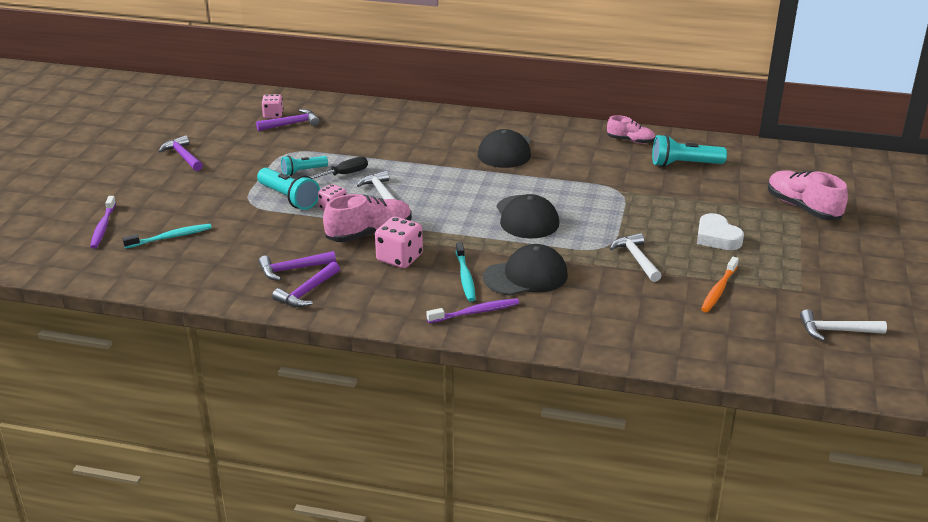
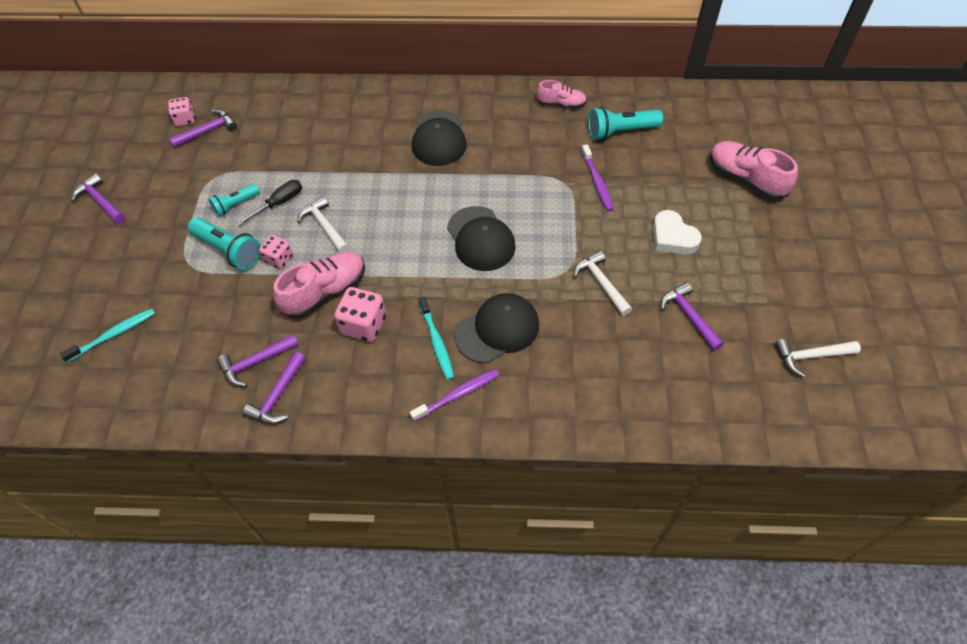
camera: 10 degrees left, 25 degrees up
purple toothbrush [90,196,116,249] -> purple toothbrush moved to [581,144,614,211]
orange toothbrush [701,257,739,312] -> purple hammer [661,282,724,351]

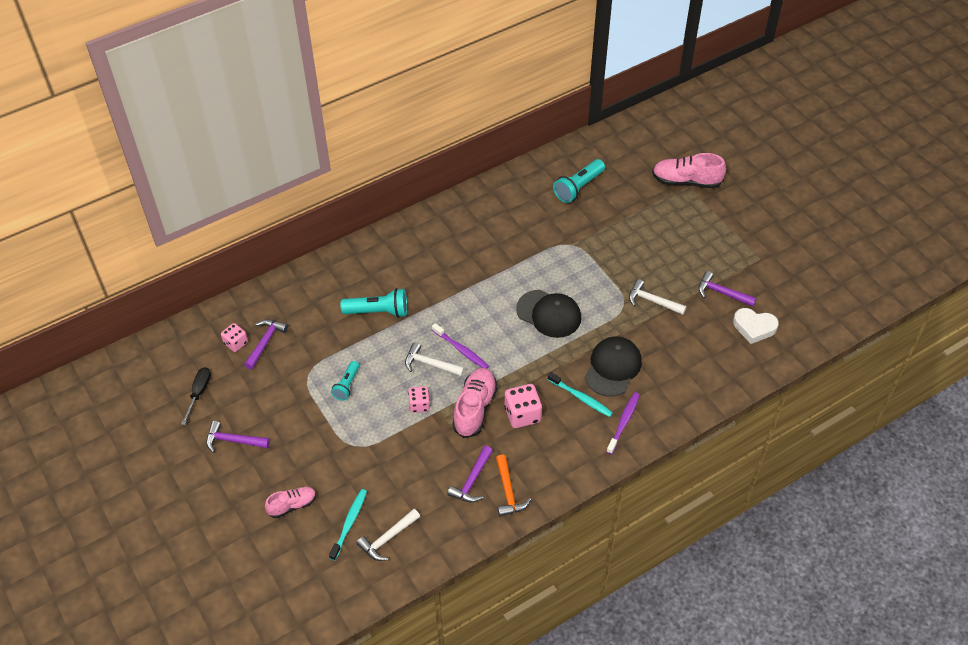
camera: 35 degrees left, 5 degrees down
turquoise flashlight [188,217,261,270] -> turquoise flashlight moved to [341,288,407,318]
black screwdriver [237,180,302,226] -> black screwdriver moved to [181,367,211,425]
purple hammer [242,352,306,424] -> orange hammer [496,455,531,517]
black cap [412,110,467,166] -> none
pink shoe [537,80,587,108] -> pink shoe moved to [265,487,316,518]
purple toothbrush [581,144,614,211] -> purple toothbrush moved to [432,323,489,369]
white heart [653,210,702,255] -> white heart moved to [733,308,779,344]
white hammer [775,339,861,377] -> white hammer moved to [356,509,420,561]

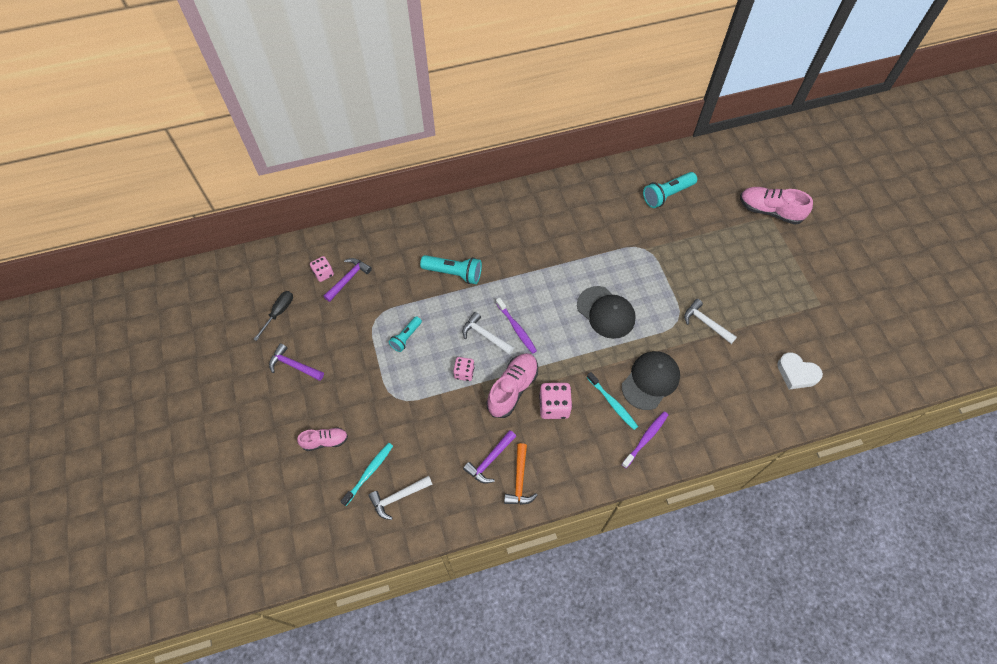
camera: 15 degrees right, 10 degrees up
purple hammer [699,271,757,307] -> none

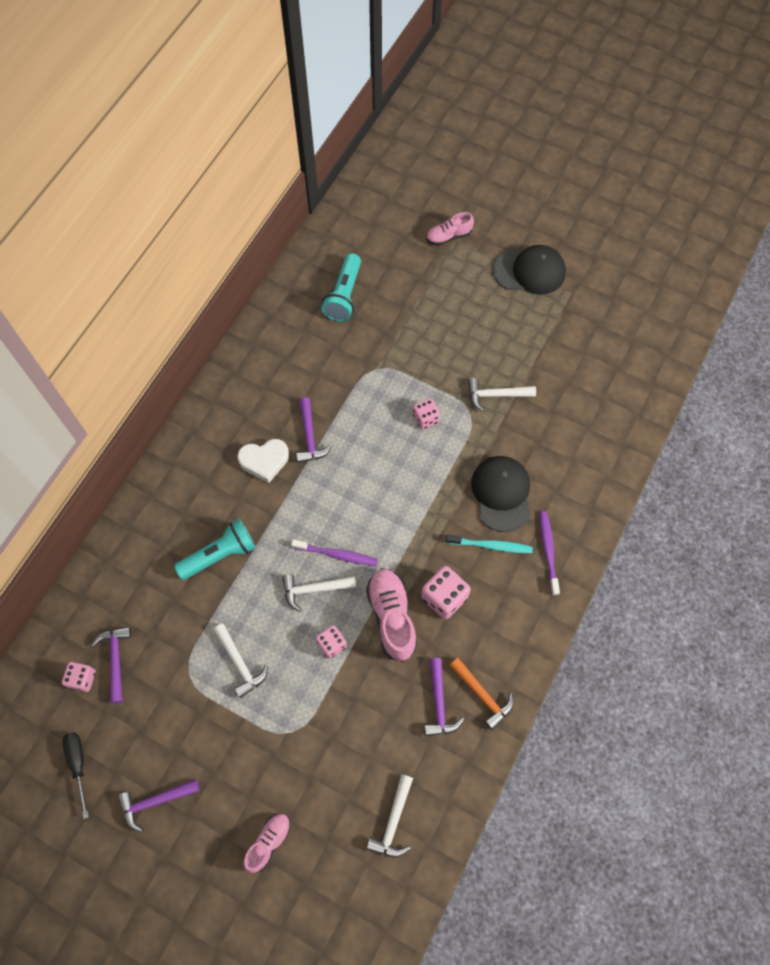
camera: 45 degrees left, 5 degrees up
turquoise toothbrush [340,443,393,506] -> none
turquoise flashlight [389,316,422,352] -> white hammer [213,624,268,698]
black cap [577,286,636,339] -> black cap moved to [493,245,566,295]
pink shoe [740,187,813,225] -> pink shoe [426,212,474,246], size x0.61
white heart [777,352,823,390] -> white heart moved to [238,439,289,483]
none -> purple hammer [296,397,332,463]
none -> pink dice [413,398,440,429]

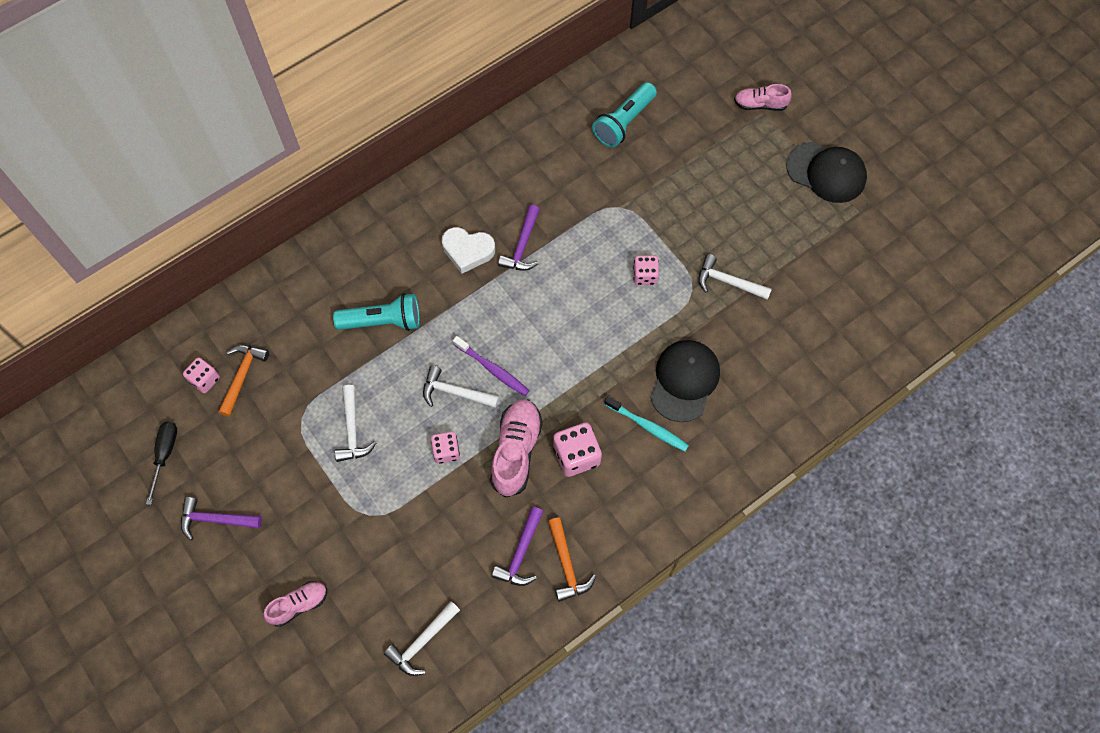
camera: 25 degrees right, 0 degrees up
purple hammer [91,626,132,704] -> orange hammer [218,345,269,417]
purple toothbrush [540,511,560,595] -> none

